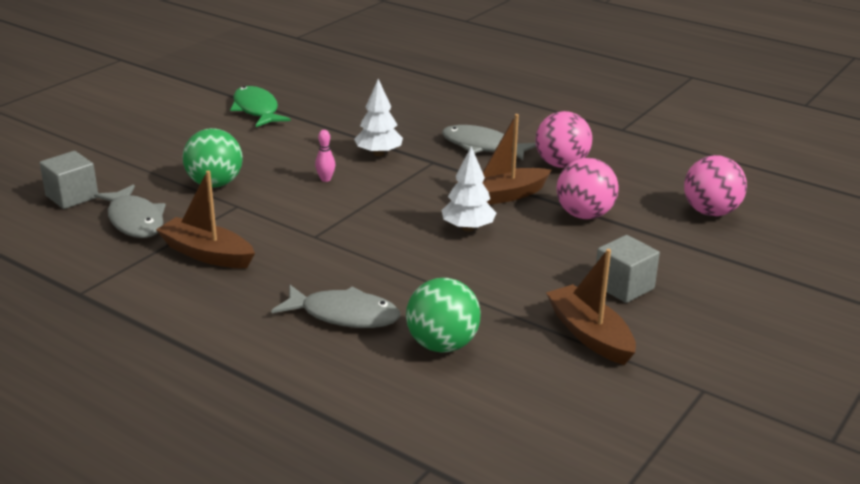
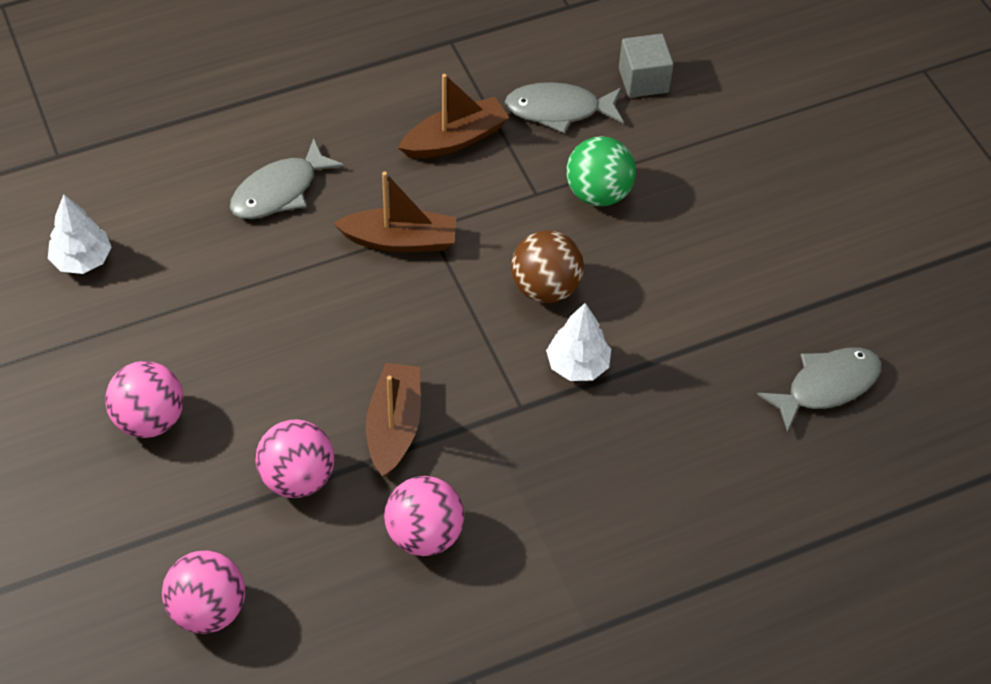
camera: 120 degrees right, 25 degrees up
green fish [230,86,291,127] -> none
pink bowling pin [315,130,335,182] -> brown ball [511,231,584,303]
green ball [406,278,481,353] -> none
grey fish [442,125,536,160] -> grey fish moved to [757,347,882,433]
white tree [442,146,496,232] -> white tree moved to [48,194,112,274]
brown boat [546,249,636,365] -> brown boat moved to [333,172,456,252]
grey cube [596,235,660,303] -> pink ball [105,361,184,438]

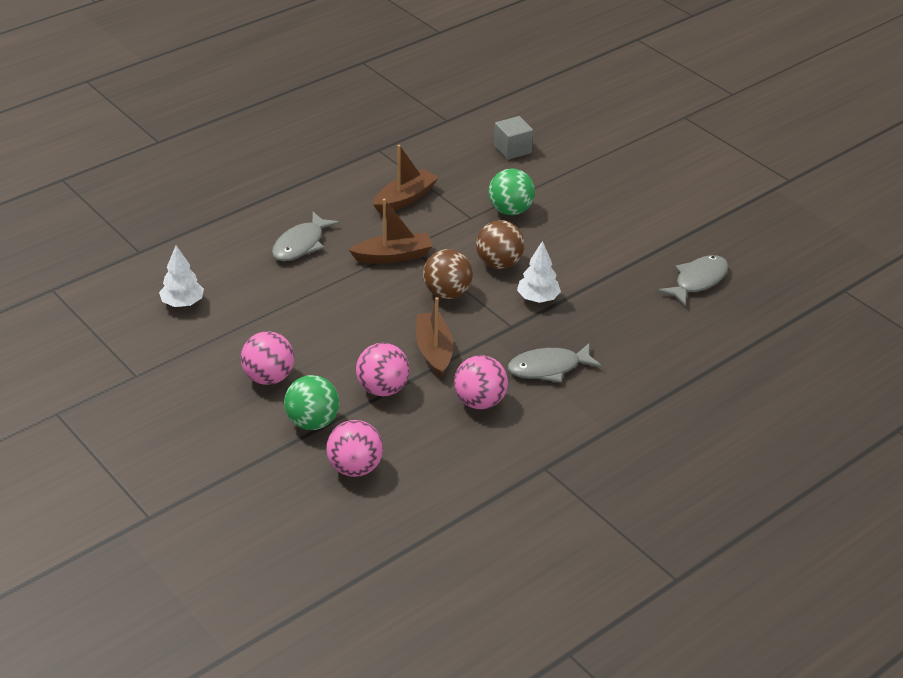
camera: 15 degrees left, 15 degrees down
grey fish [505,82,624,133] -> grey fish moved to [508,343,602,383]
none -> green ball [284,375,339,430]
none -> brown ball [423,249,473,299]

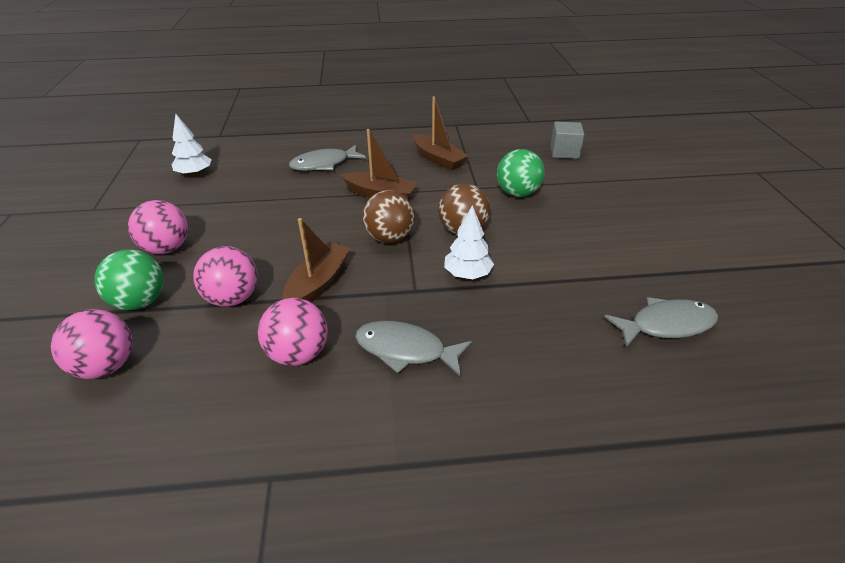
camera: 35 degrees right, 0 degrees up
brown boat [373,145,438,213] -> brown boat turned 60 degrees clockwise [413,96,468,171]

